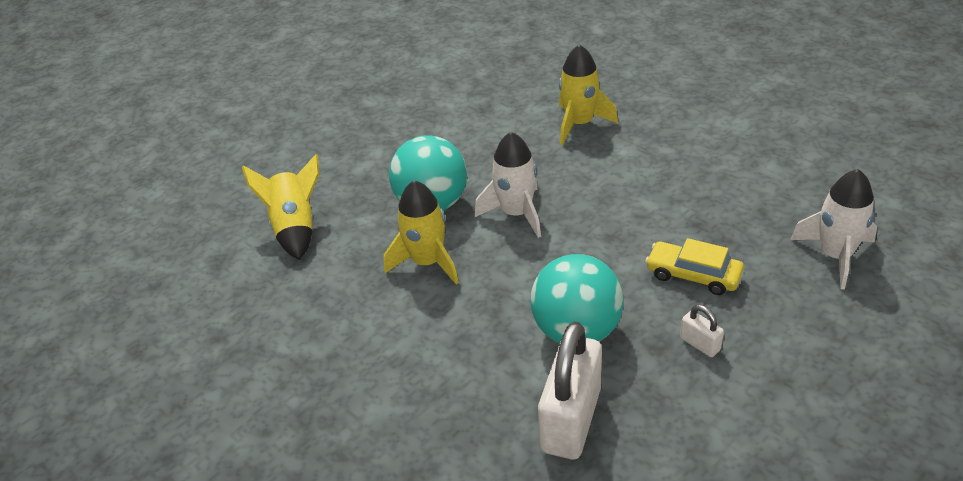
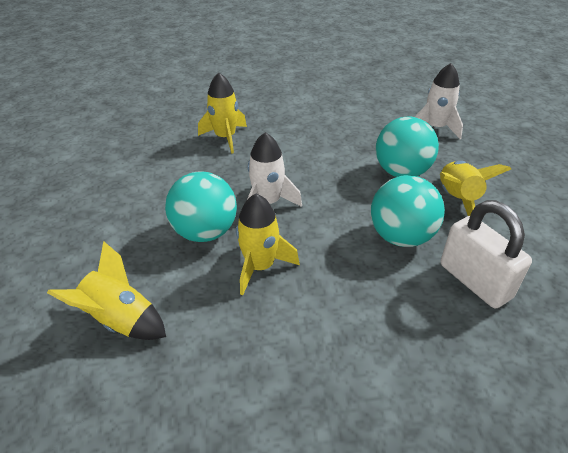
camera: 55 degrees left, 0 degrees up
yellow car [646,238,744,295] -> turquoise ball [376,116,439,177]
white padlock [680,305,724,357] -> yellow rocket [440,161,511,216]

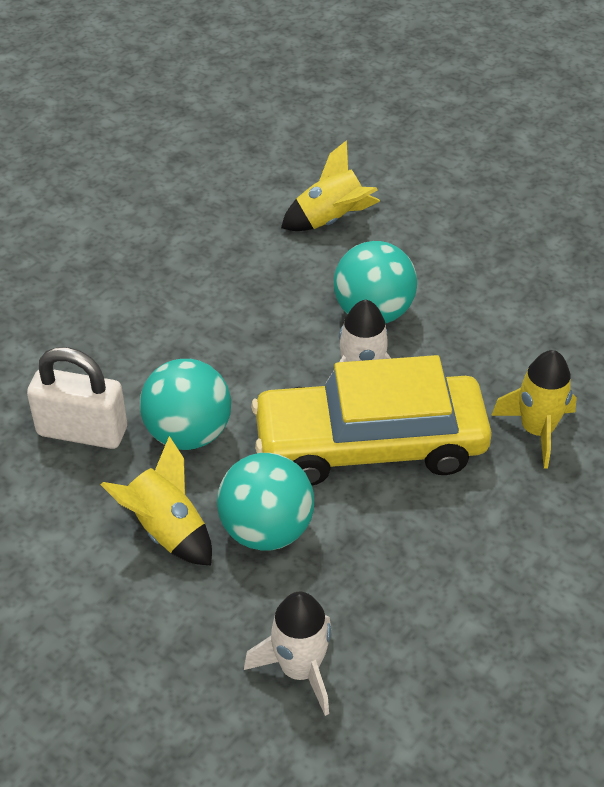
camera: 135 degrees right, 5 degrees up
yellow rocket [236,194,300,295] -> none
none -> yellow car [251,355,492,485]

